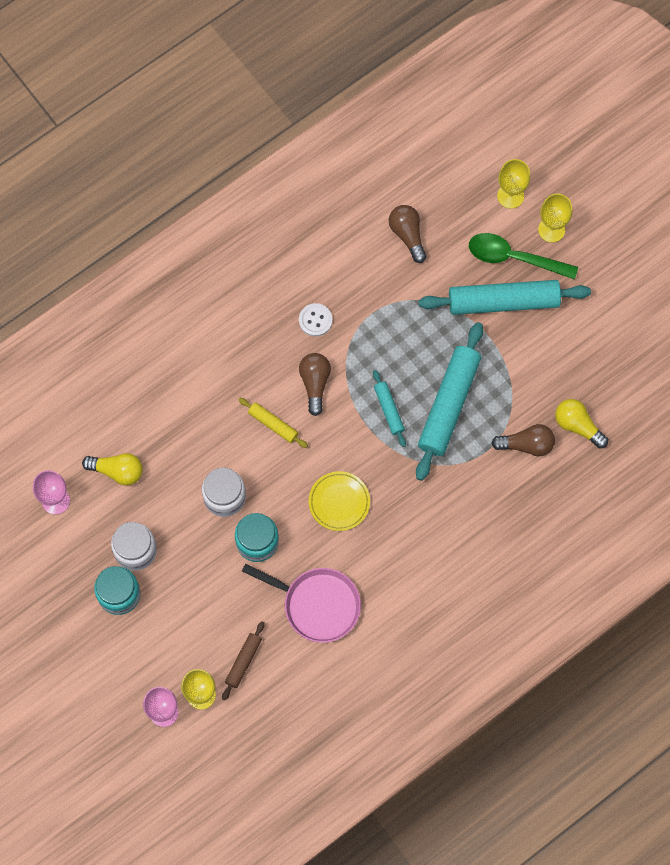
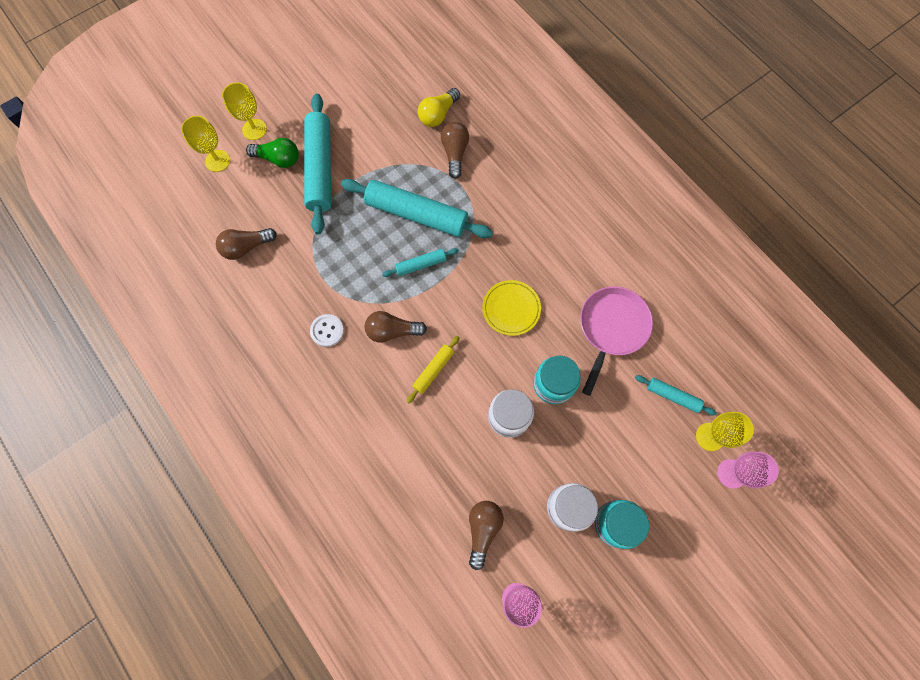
camera: 90 degrees left, 0 degrees up
yellow light bulb [82,453,143,486] -> brown light bulb [469,501,504,570]
brown rolling pin [222,621,265,700] -> turquoise rolling pin [635,375,717,415]
green spoon [469,233,578,280] -> green light bulb [246,138,299,168]

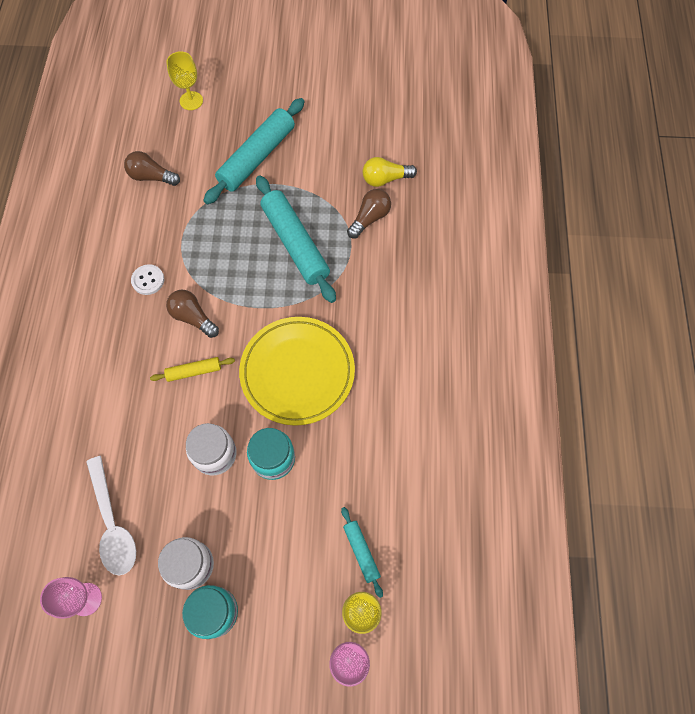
camera: 40 degrees right, 5 degrees down
yellow goblet [222,82,267,140] -> none
green light bulb [246,138,299,168] -> none
turquoise rolling pin [382,248,459,277] -> none
brown light bulb [469,501,504,570] -> white spoon [86,456,136,575]
yellow plate [482,280,541,336] -> yellow plate [239,317,355,426], size x1.88
pink pan [580,287,653,396] -> none

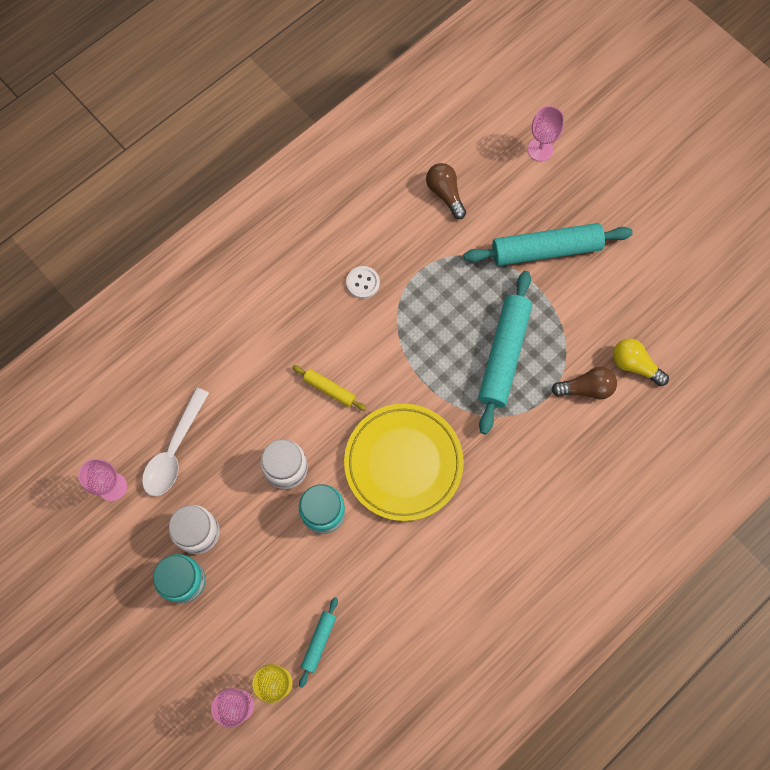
camera: 45 degrees right, 5 degrees up
yellow goblet [166,51,203,110] -> pink goblet [528,106,564,161]
brown light bulb [166,290,219,338] -> none

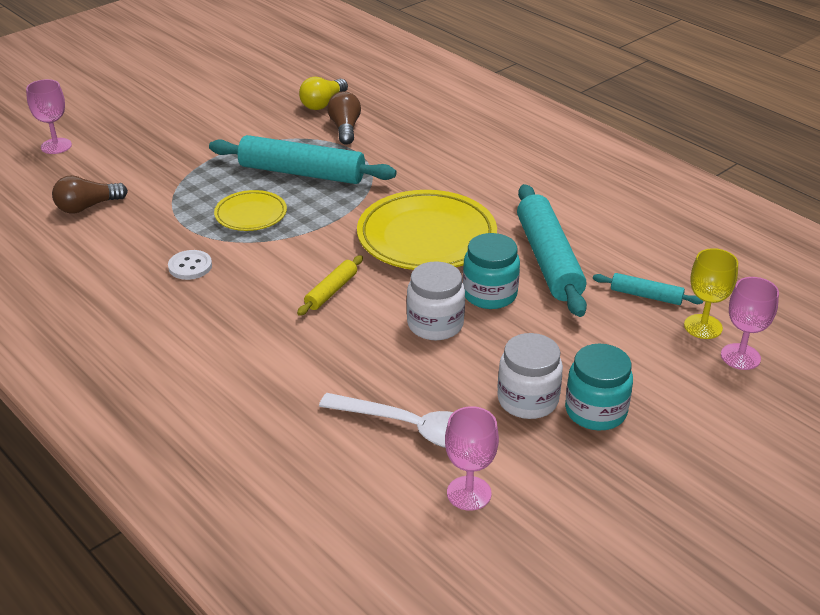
camera: 90 degrees left, 35 degrees down
turquoise rolling pin [464,223,633,266] -> turquoise rolling pin moved to [517,184,587,317]
none -> yellow plate [214,190,287,231]

